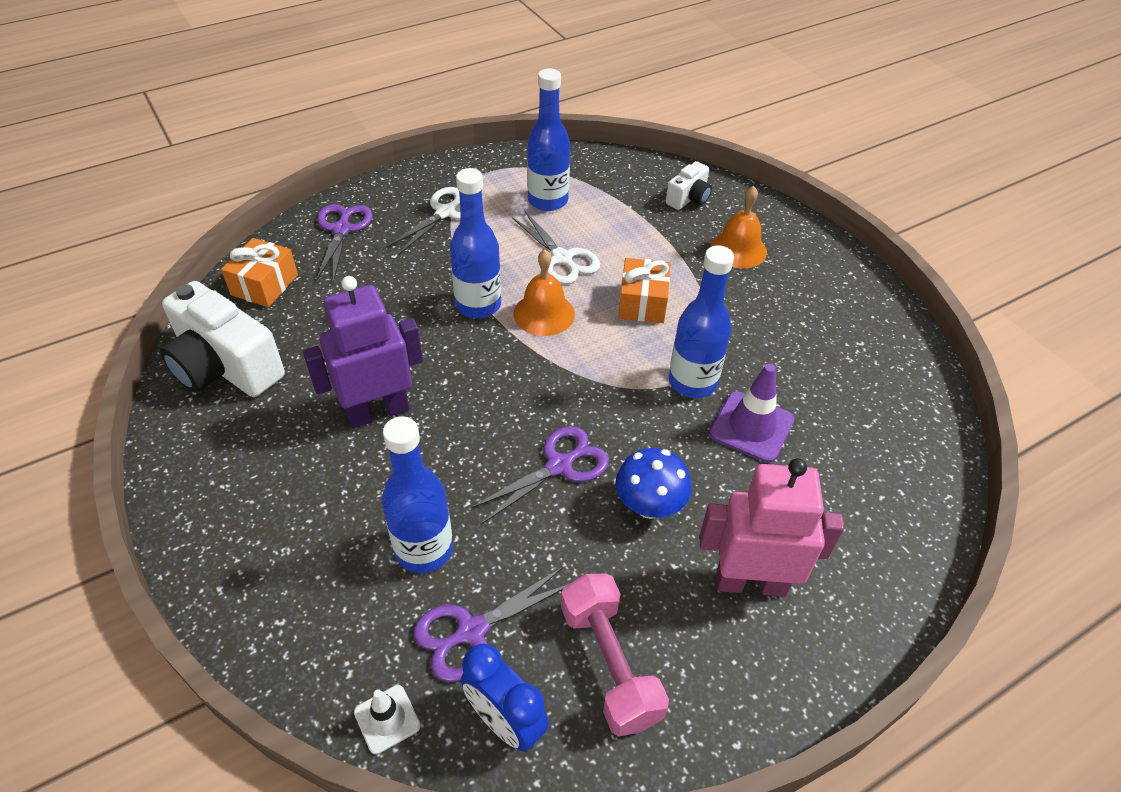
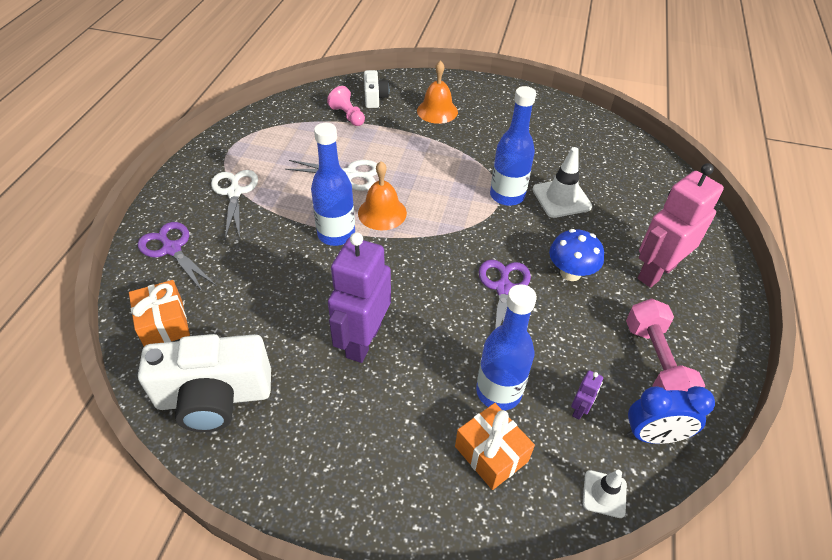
camera: 45 degrees left, 0 degrees up
purple scissors [413,566,567,682] -> purple robot [571,370,603,420]
blue bottle [527,68,570,211] -> none
pink dumbbell [561,573,669,737] -> pink dumbbell turned 60 degrees clockwise [626,298,705,392]
orange gift [618,258,670,323] -> orange gift moved to [455,403,535,490]
purple traffic cone [709,364,794,463] -> white traffic cone [532,147,592,218]
none -> pink pawn [327,86,365,126]

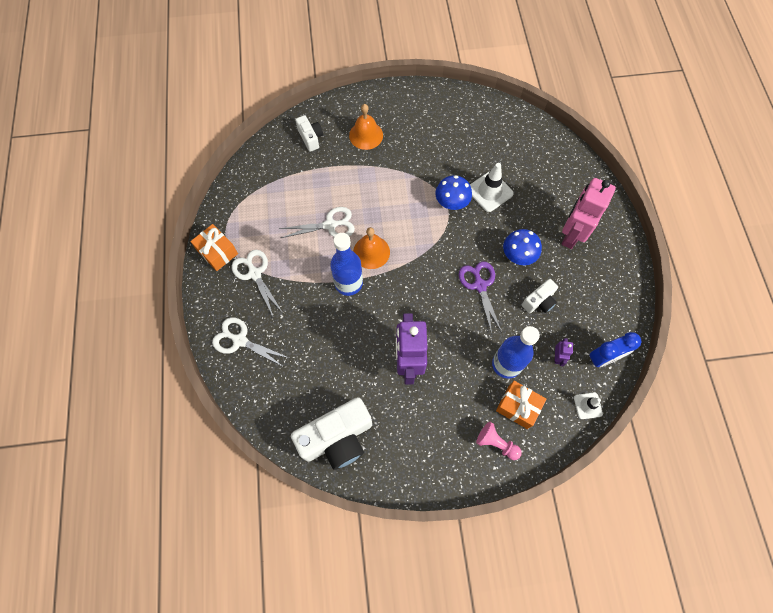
camera: 20 degrees left, 20 degrees up
orange gift [129,280,190,346] -> orange gift moved to [190,224,238,271]
purple scissors [138,222,217,292] -> white scissors [212,317,291,367]
pink pawn [327,86,365,126] -> pink pawn moved to [476,422,522,460]
blue bottle [490,86,536,206] -> blue mushroom [436,175,472,210]
pink dumbbell [626,298,705,392] -> none
none -> white camera [522,279,558,313]

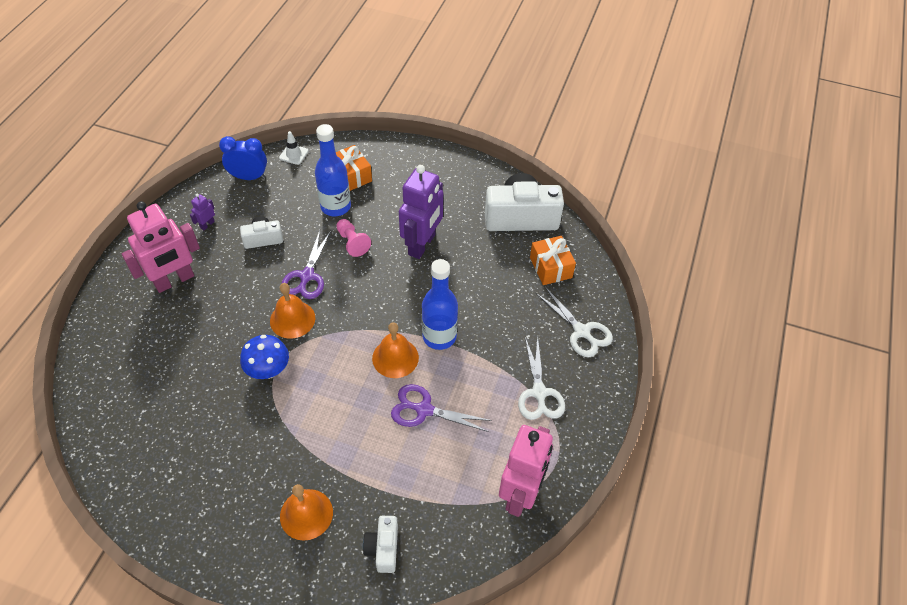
camera: 155 degrees left, 15 degrees down
orange gift [190,224,238,271] -> orange gift moved to [530,236,576,285]
white scissors [279,207,355,238] -> purple scissors [391,384,492,432]
white traffic cone [470,163,514,212] -> none
pink pawn [476,422,522,460] -> pink pawn moved to [336,219,371,257]
blue mushroom [503,229,542,265] -> none
purple robot [554,338,573,366] -> purple robot moved to [190,194,215,230]
none -> orange bell [270,283,315,339]
none -> pink robot [499,425,553,517]

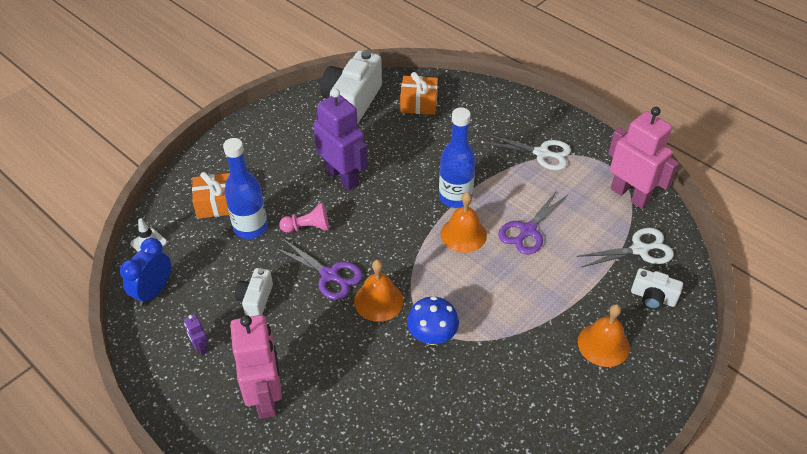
camera: 65 degrees left, 5 degrees down
white scissors [536,287,613,358] -> white scissors moved to [576,228,674,267]

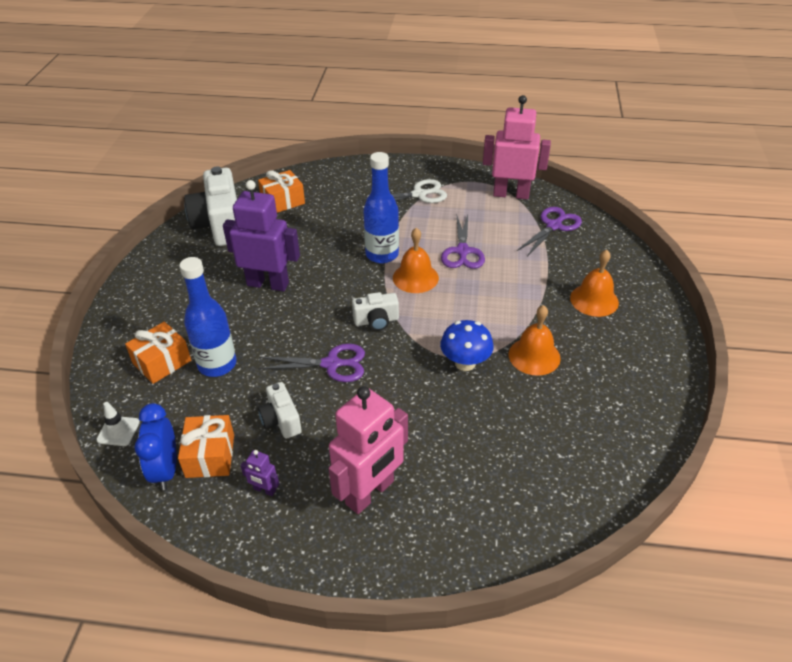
camera: 35 degrees left, 5 degrees down
pink robot [230,315,282,419] -> pink robot turned 90 degrees clockwise [329,386,408,514]
pink pawn [279,202,329,233] -> none
orange bell [354,260,403,322] -> orange bell moved to [509,305,561,376]
white scissors [576,228,674,267] -> purple scissors [517,207,582,256]
white camera [631,268,683,310] -> white camera moved to [352,292,399,331]
none -> orange gift [178,415,234,478]

